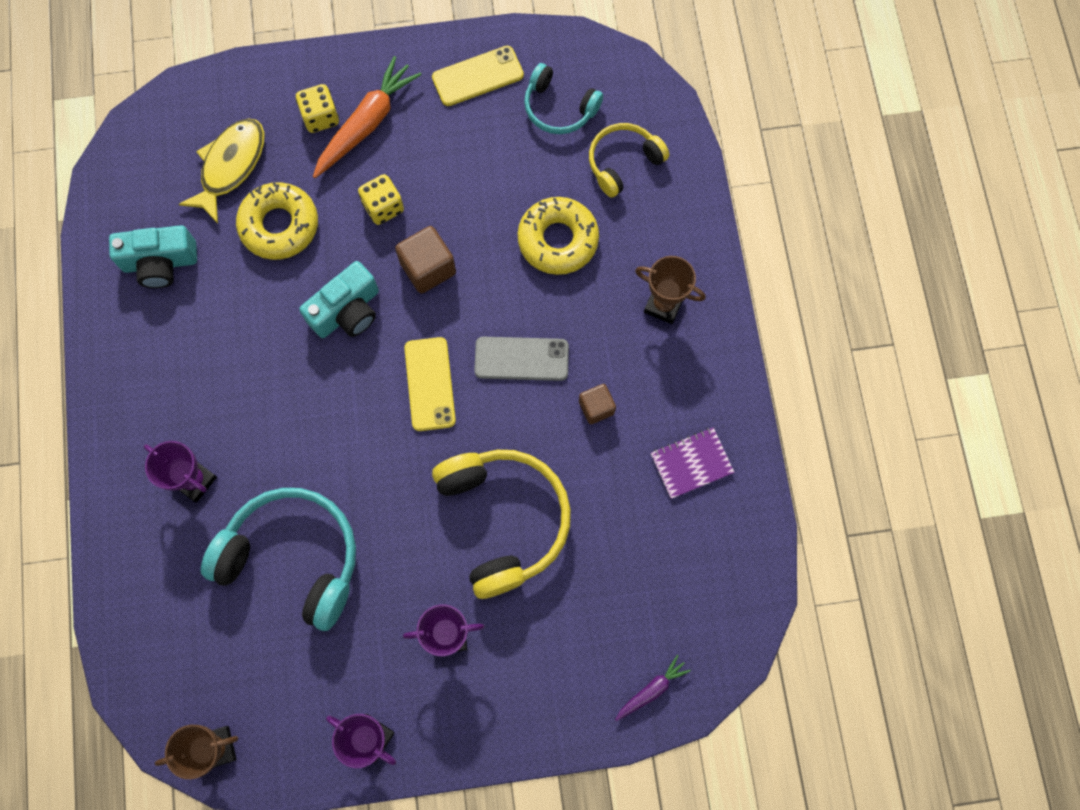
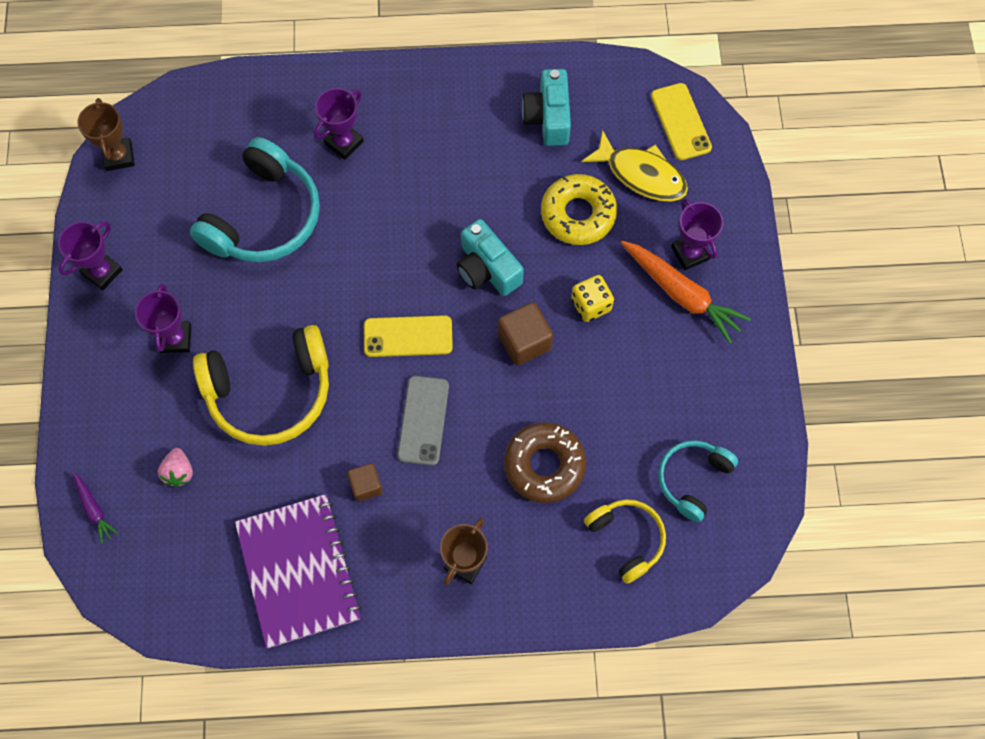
camera: 95 degrees right, 5 degrees down
yellow dice [296,84,339,133] -> purple trophy [671,199,723,270]
yellow phone [432,46,524,106] -> yellow phone moved to [651,83,712,160]
yellow donut [518,197,599,275] -> brown donut [504,422,586,503]
purple notebook [651,427,735,499] -> purple notebook [235,494,362,648], size x1.93
none -> pink strawberry [158,448,193,487]

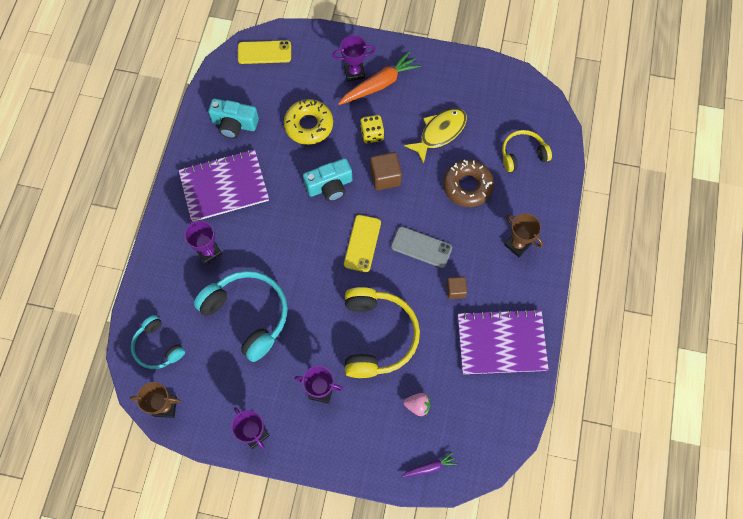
camera: 75 degrees left, 0 degrees up
yellow fish [582,130,688,202] -> yellow fish moved to [404,108,467,164]
turquoise headphones [658,440,738,522] -> turquoise headphones moved to [131,315,185,369]
none -> purple notebook [178,149,269,222]

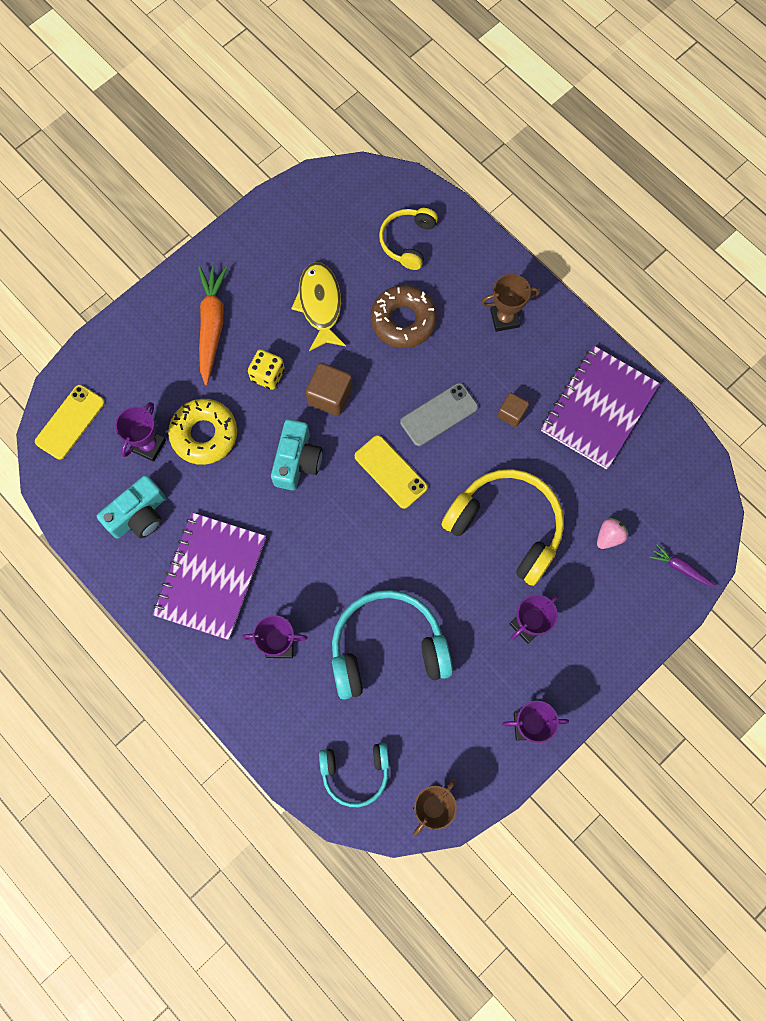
camera: 55 degrees left, 5 degrees up
purple trophy [332,35,375,81] -> purple trophy moved to [115,402,166,462]
purple carrot [401,452,457,477] -> purple carrot turned 75 degrees counterclockwise [650,544,716,587]

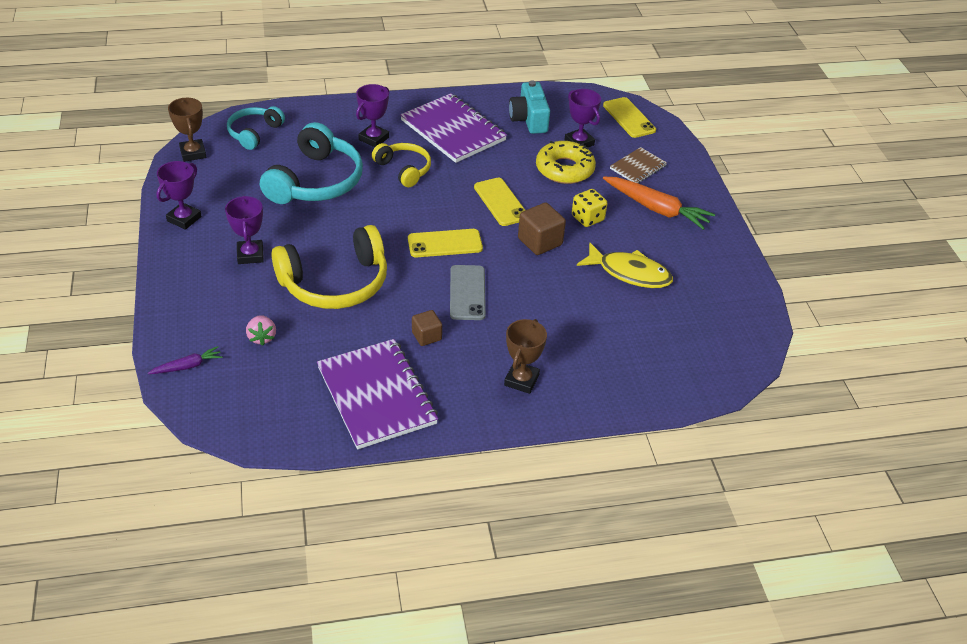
camera: 120 degrees right, 30 degrees down
turquoise camera [271,419,323,490] -> yellow phone [474,178,525,226]
brown donut [371,285,437,348] -> none
yellow headphones [379,208,438,270] -> yellow headphones moved to [372,143,431,187]
none -> brown notebook [610,147,667,183]

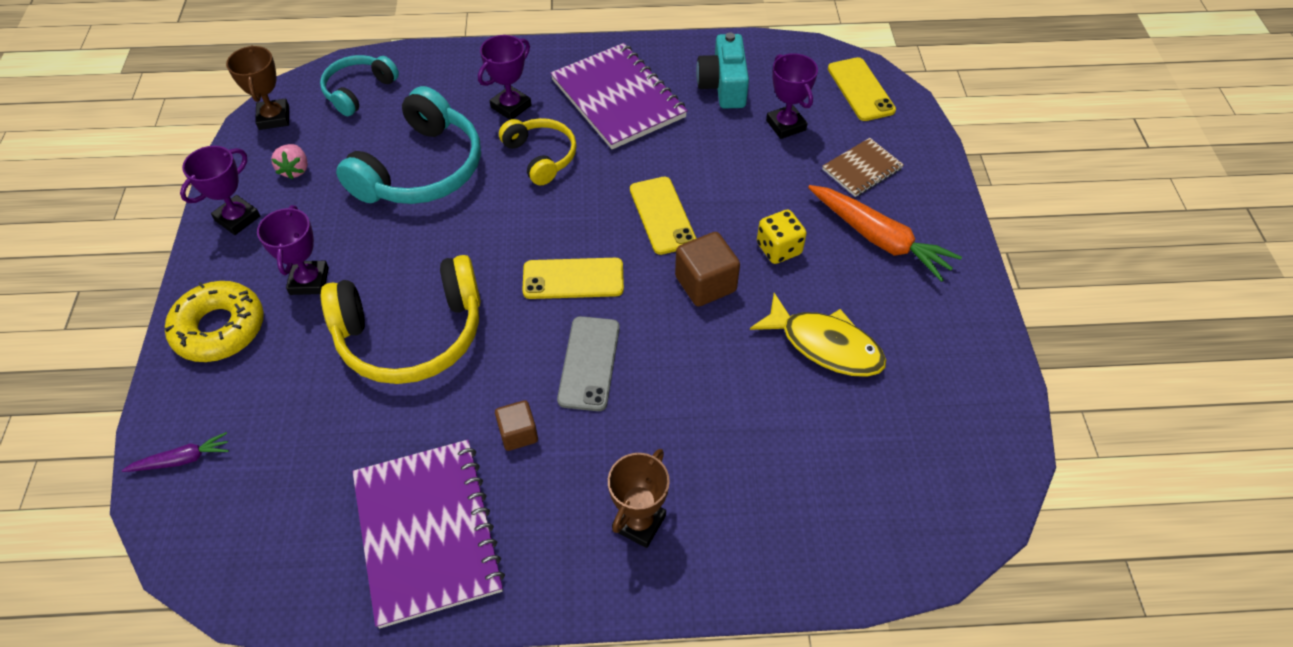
camera: 10 degrees right, 10 degrees up
pink strawberry [246,315,276,345] -> pink strawberry moved to [271,144,308,179]
yellow donut [536,141,596,184] -> yellow donut moved to [165,281,264,362]

